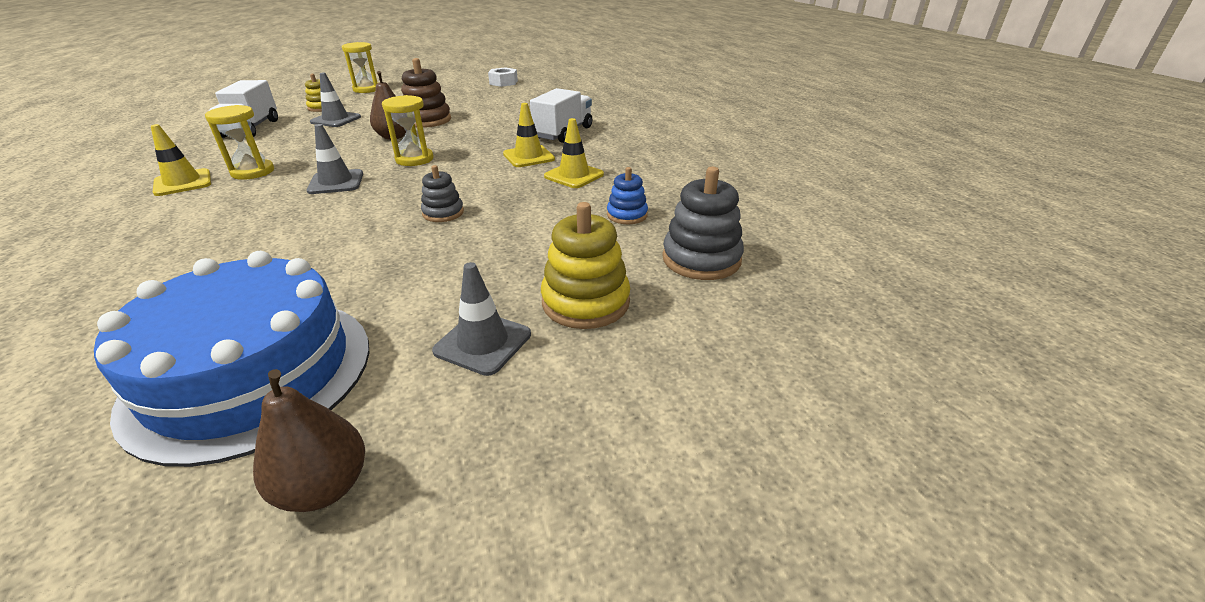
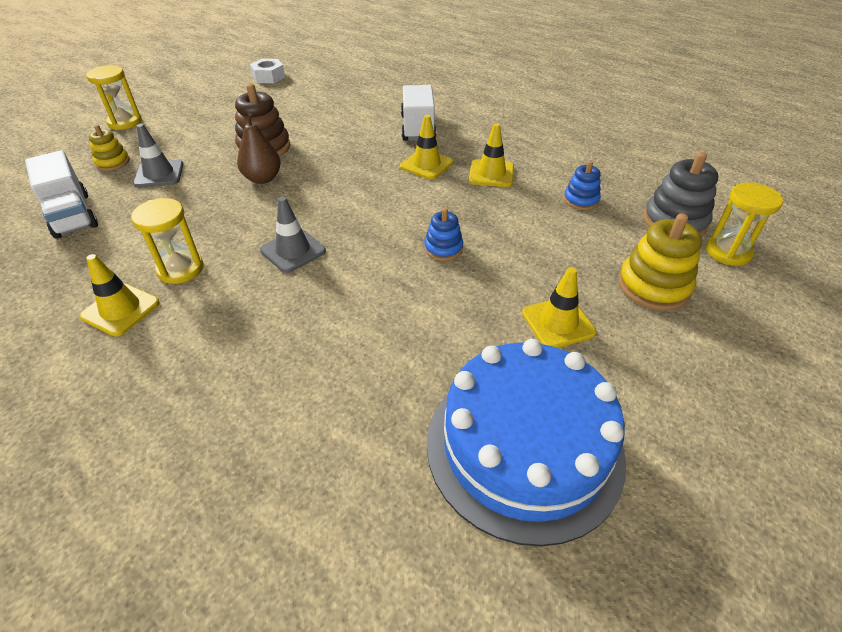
camera: 30 degrees left, 10 degrees up
brown pear [253,369,365,512] -> none
yellow hourglass [382,95,434,166] -> yellow hourglass moved to [706,182,783,266]
grey stacking toy [421,165,464,222] -> blue stacking toy [424,208,463,261]
grey traffic cone [432,262,531,376] -> none
none -> yellow traffic cone [522,267,596,348]

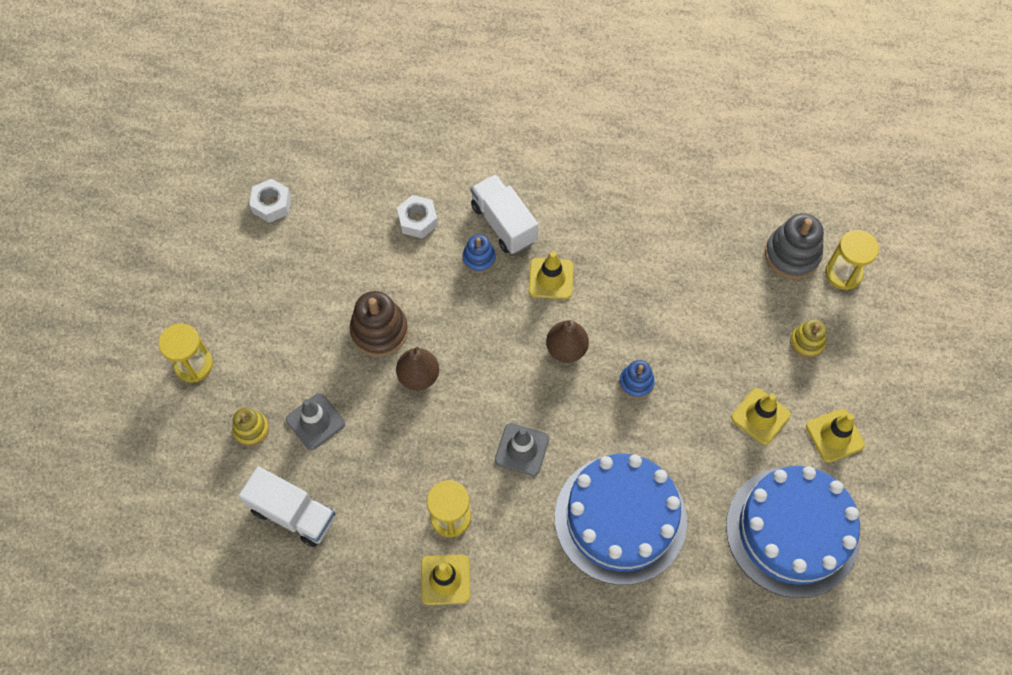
camera: 30 degrees left, 20 degrees up
yellow traffic cone [469,123,514,187] -> yellow traffic cone moved to [806,409,865,463]
blue stacking toy [563,161,601,210] -> blue stacking toy moved to [462,234,496,273]
yellow stacking toy [618,213,702,311] -> yellow stacking toy [790,319,827,358], size x0.60
none -> white nut [397,195,438,239]
none -> brown pear [546,320,589,363]
none -> blue cake [555,454,687,585]

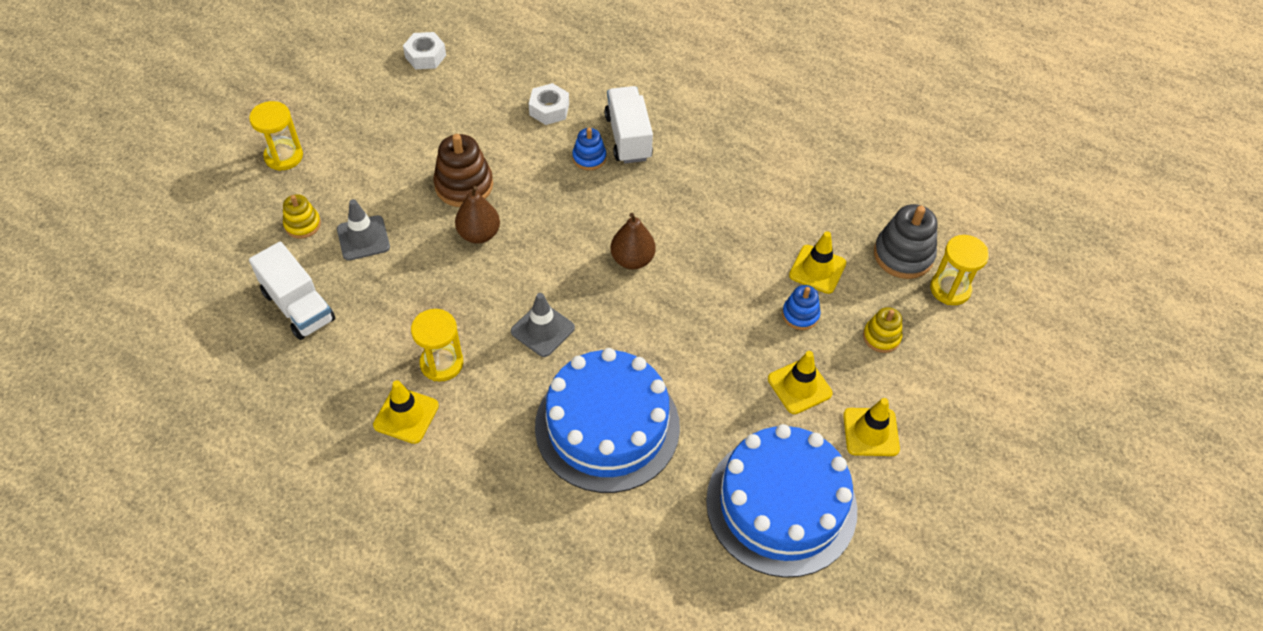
camera: 20 degrees right, 10 degrees down
yellow traffic cone [529,251,574,299] -> yellow traffic cone moved to [789,231,846,294]
blue stacking toy [619,360,655,399] -> blue stacking toy moved to [782,285,821,330]

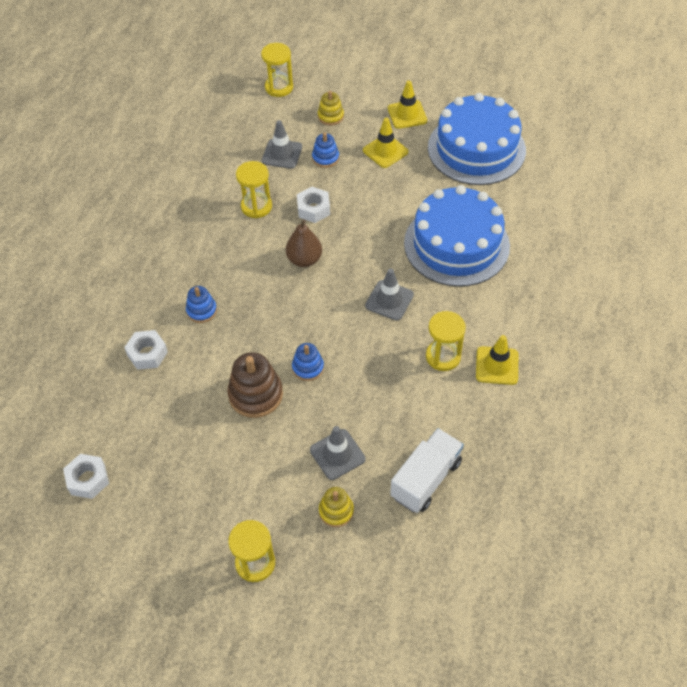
camera: 100 degrees left, 0 degrees up
brown pear [455,186,500,243] -> blue stacking toy [292,343,324,381]
white truck [604,86,653,163] -> none
yellow traffic cone [789,231,846,294] -> grey traffic cone [262,120,302,169]
grey stacking toy [874,204,938,279] -> none
none -> yellow hourglass [236,161,272,218]
none -> white nut [297,187,330,223]

